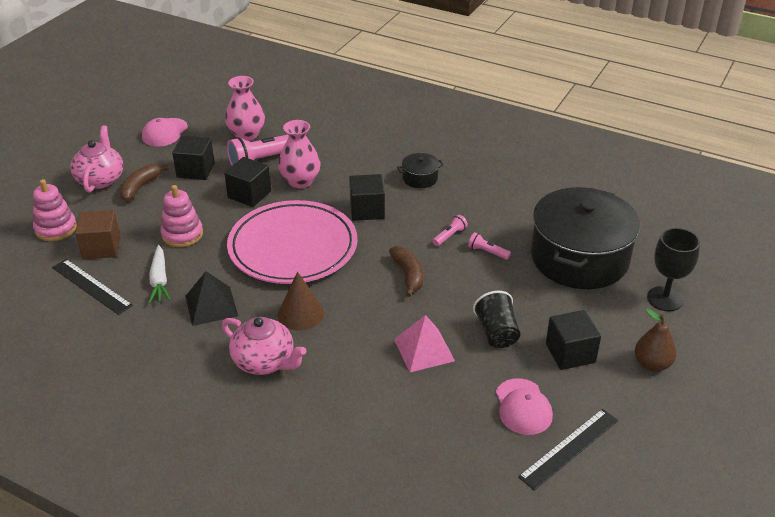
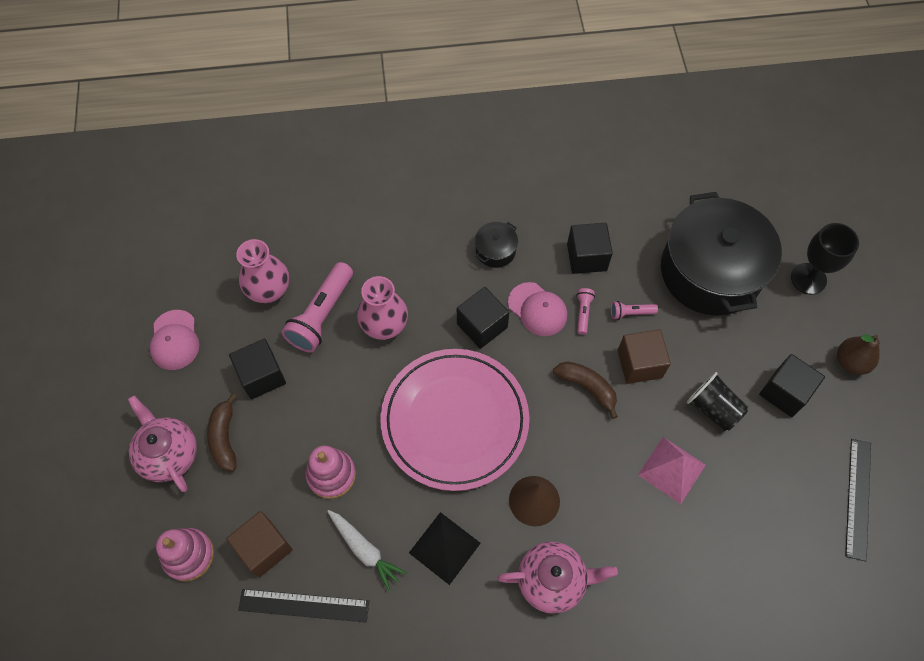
camera: 35 degrees left, 25 degrees up
black cube [224,157,271,207] -> black cube moved to [567,223,613,274]
pink cap [496,378,553,435] -> pink cap moved to [508,282,567,336]
none -> brown cube [617,329,671,384]

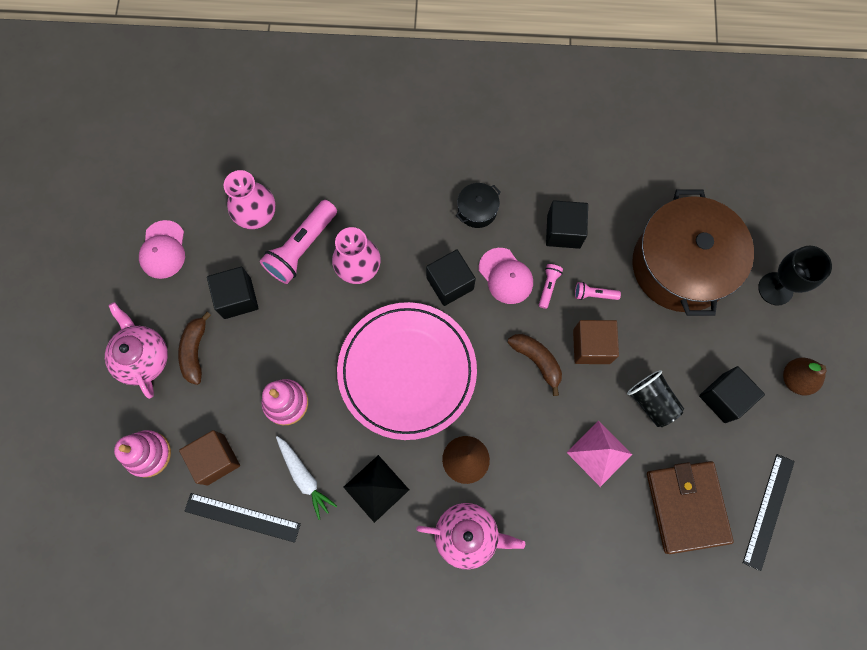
camera: 10 degrees right, 10 degrees up
black pot [661,192,782,316] -> brown pot [632,189,754,316]
none -> brown wallet [647,461,734,554]

